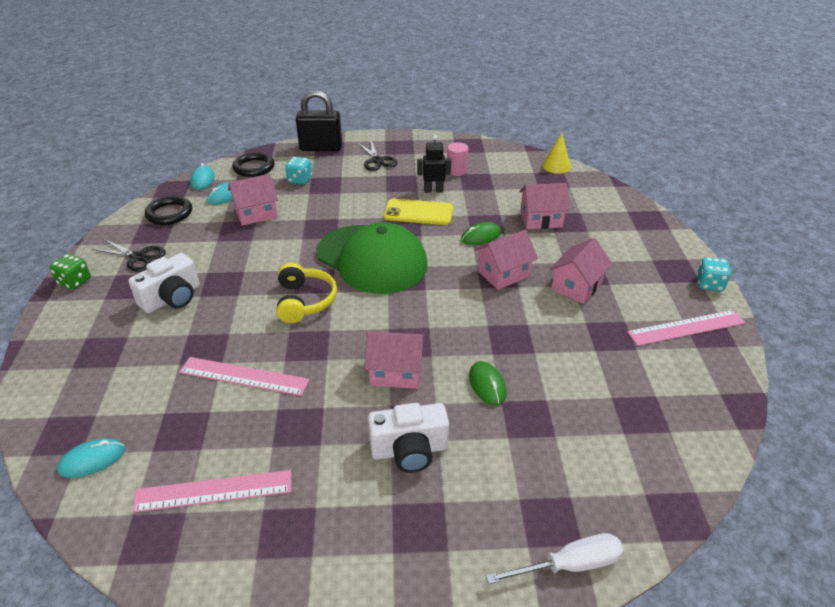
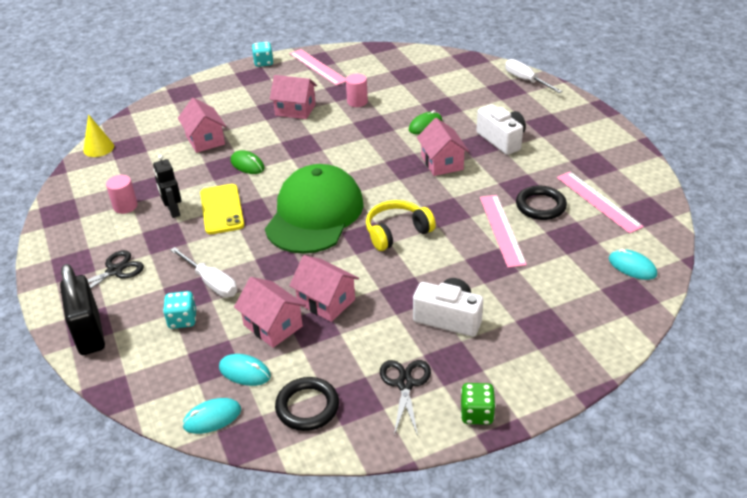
camera: 110 degrees left, 0 degrees up
black ring [232,152,274,177] -> black ring moved to [516,185,567,220]
pink house [474,230,538,290] -> pink house moved to [289,255,359,322]
none -> white screwdriver [170,247,237,297]
none -> pink cylinder [346,74,368,107]

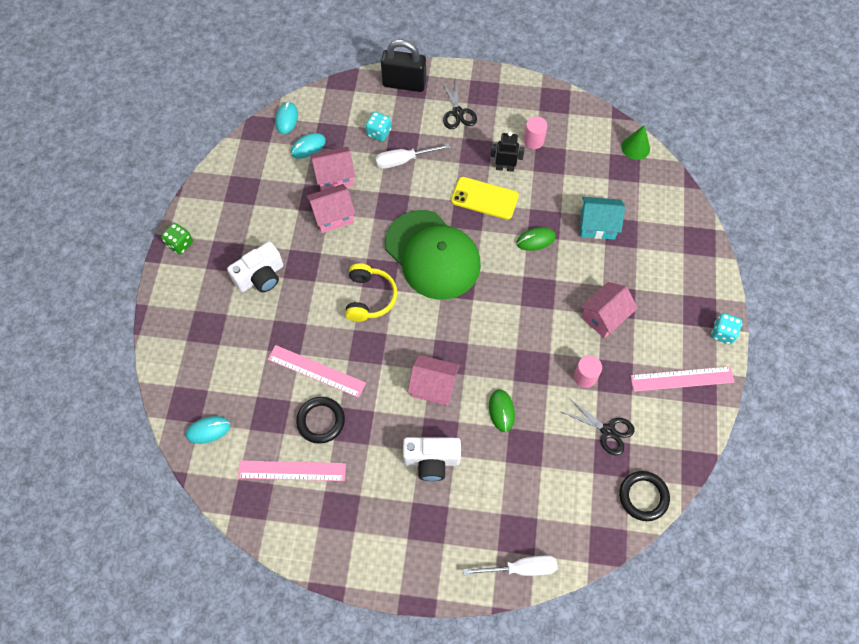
camera: 120 degrees right, 25 degrees up
yellow cone [83,114,114,157] -> green cone [621,125,650,160]
pink house [178,98,226,153] -> turquoise house [580,197,625,240]
black ring [275,377,339,431] -> black ring moved to [619,471,670,521]
black scissors [380,360,431,436] -> black scissors moved to [561,398,634,455]

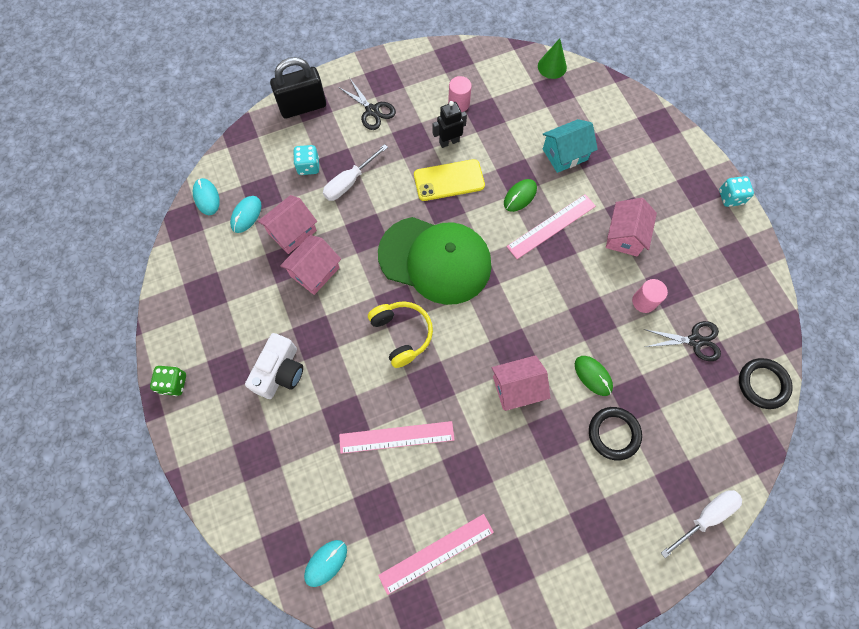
camera: 30 degrees left, 5 degrees up
black ring [296,397,345,444] -> black ring moved to [589,407,642,460]
white camera [403,437,461,481] -> none
pink ruler [630,366,734,392] -> pink ruler moved to [506,194,596,259]

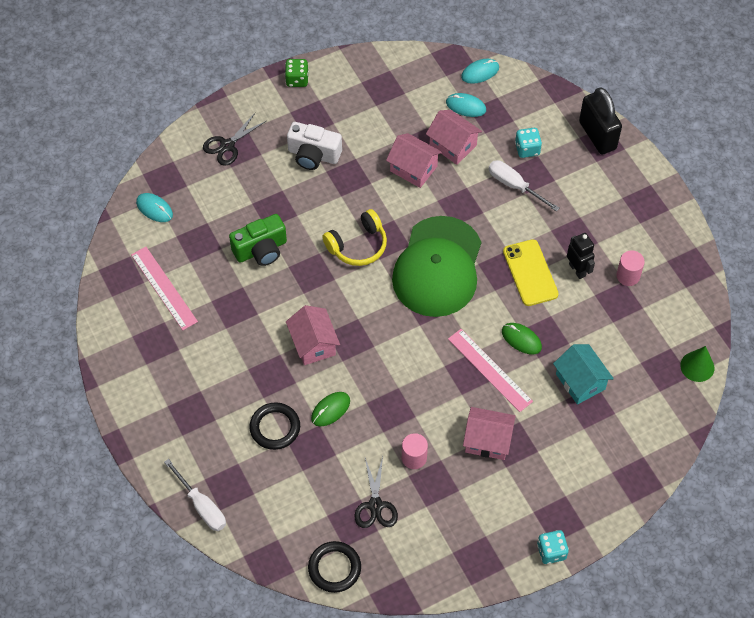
camera: 85 degrees right, 10 degrees down
black scissors [338,79,396,130] -> black scissors moved to [203,113,266,166]
pink ruler [339,421,455,454] -> green camera [229,214,287,266]

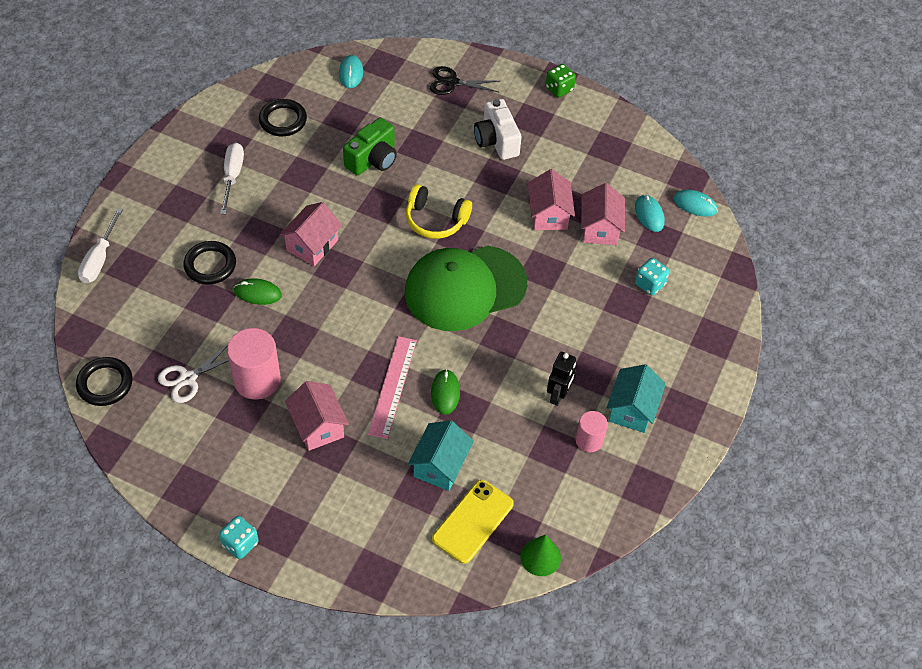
camera: 50 degrees right, 5 degrees down
pink ruler [131,247,198,330] -> black ring [259,99,307,136]
green camera [229,214,287,266] -> green camera turned 75 degrees counterclockwise [343,117,397,176]
black scissors [355,457,398,528] -> white scissors [158,345,229,403]
pink cylinder [402,433,428,469] -> pink cylinder [227,328,281,400], size x1.71
white screwdriver [488,160,559,212] -> white screwdriver moved to [220,143,244,214]
yellow phone [503,239,559,306] -> yellow phone moved to [432,480,514,564]
black padlock [579,87,622,154] -> none
none -> turquoise house [607,364,666,433]

